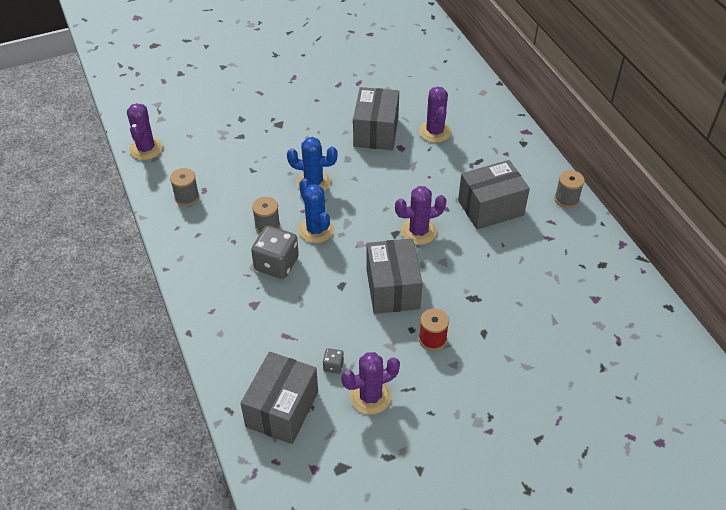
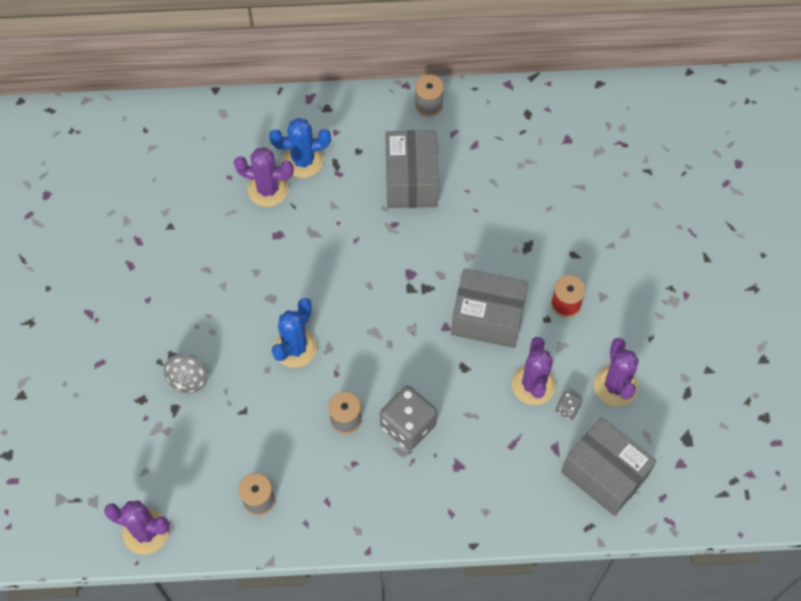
camera: 70 degrees left, 15 degrees up
blue cactus [298,178,334,243] -> blue cactus moved to [269,118,331,178]
grey box [353,87,399,150] -> none
purple cactus [395,186,447,245] -> purple cactus moved to [512,337,556,405]
none -> grey spinning top [164,354,208,393]

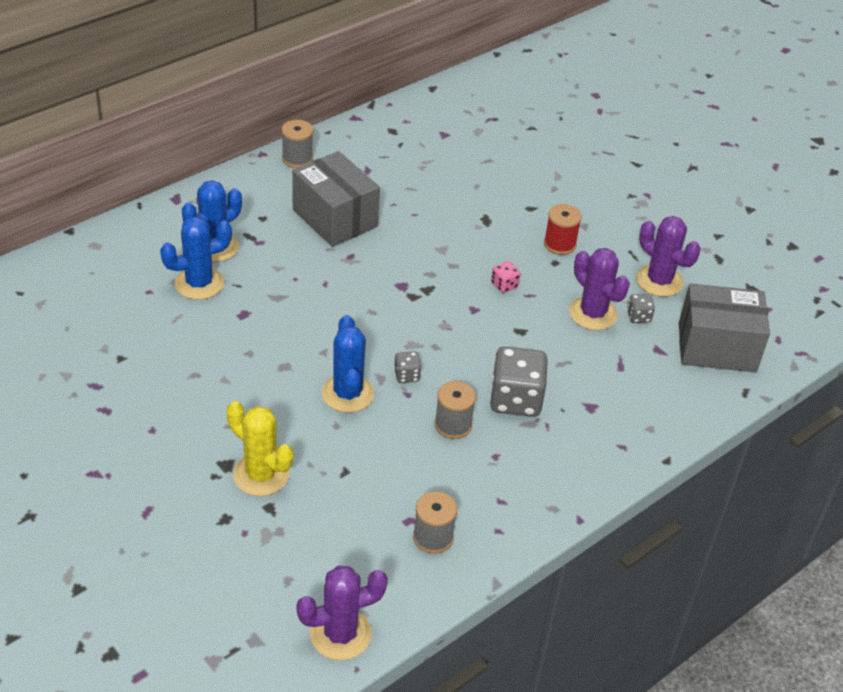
camera: 40 degrees left, 20 degrees down
grey spinning top [164,354,208,393] -> yellow cactus [226,401,293,496]
purple cactus [234,147,294,207] -> blue cactus [160,217,232,300]
grey box [451,269,528,348] -> pink dice [491,261,520,293]
none -> grey dice [394,351,421,383]

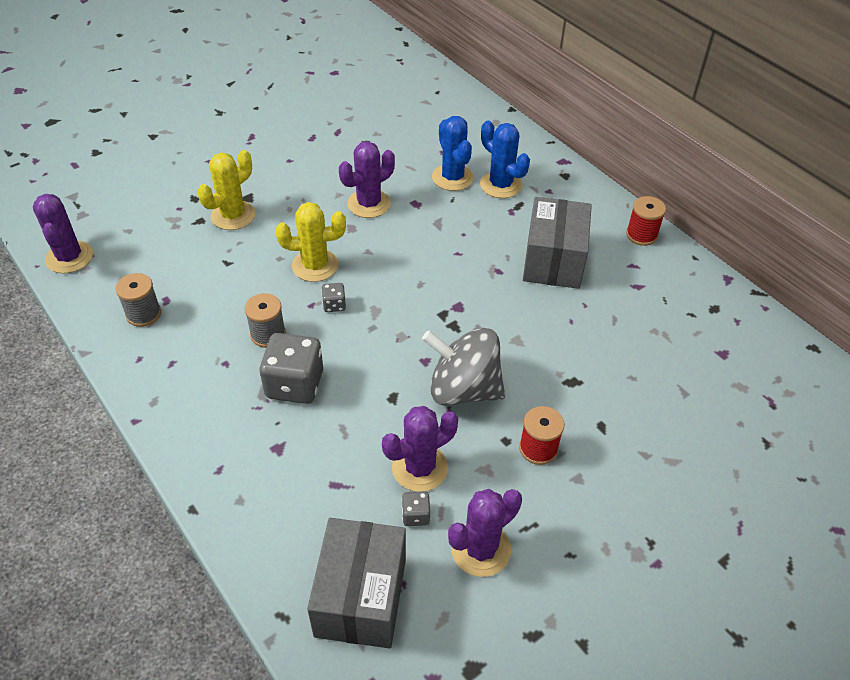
camera: 95 degrees right, 5 degrees up
grey spool [282,120,313,168] -> red spool [626,196,666,246]
grey box [292,151,380,247] -> grey box turned 45 degrees counterclockwise [523,197,592,289]
blue cactus [322,315,374,413] -> yellow cactus [275,202,346,282]
pink dice [491,261,520,293] -> grey spinning top [422,328,505,406]
none -> purple cactus [339,141,395,218]

